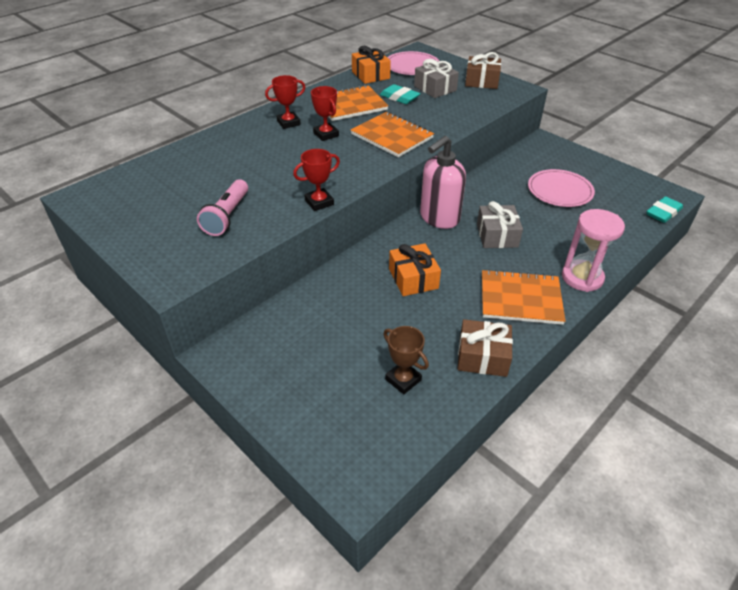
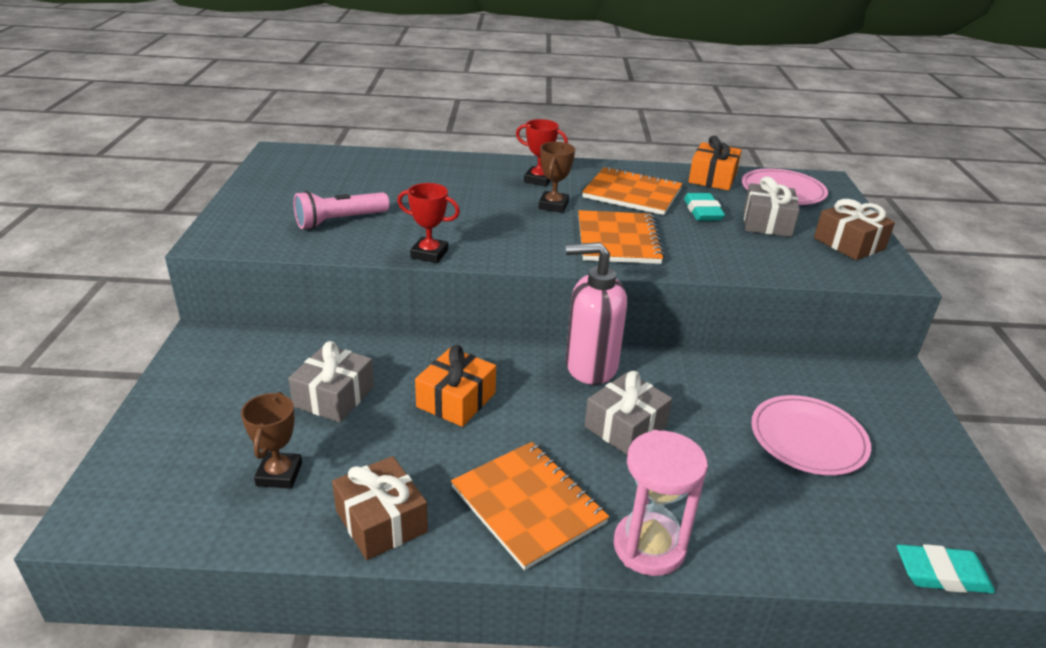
camera: 45 degrees right, 10 degrees down
red trophy [311,86,339,141] -> brown trophy [538,142,575,213]
none -> grey gift [288,341,374,422]

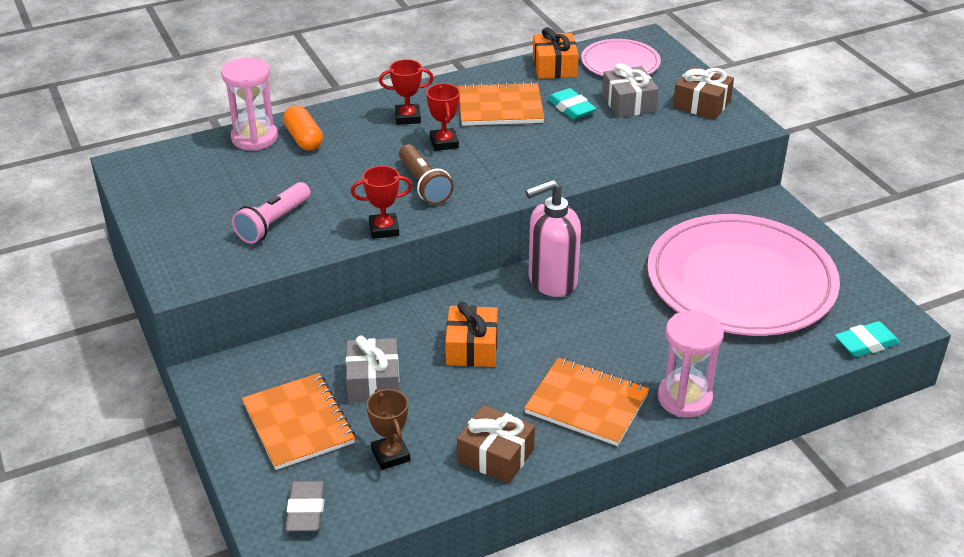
camera: 25 degrees left, 5 degrees up
brown trophy [538,142,575,213] -> red trophy [426,83,460,151]
orange notebook [578,210,665,264] -> orange notebook moved to [242,373,355,470]
grey gift [584,371,672,455] -> none
pink plate [751,395,871,475] -> pink plate [647,214,840,336], size x2.05
none -> pink hourglass [221,57,278,151]
none -> orange capsule [283,105,323,151]
none -> grey eraser [285,481,325,531]
none -> brown flashlight [399,144,454,205]

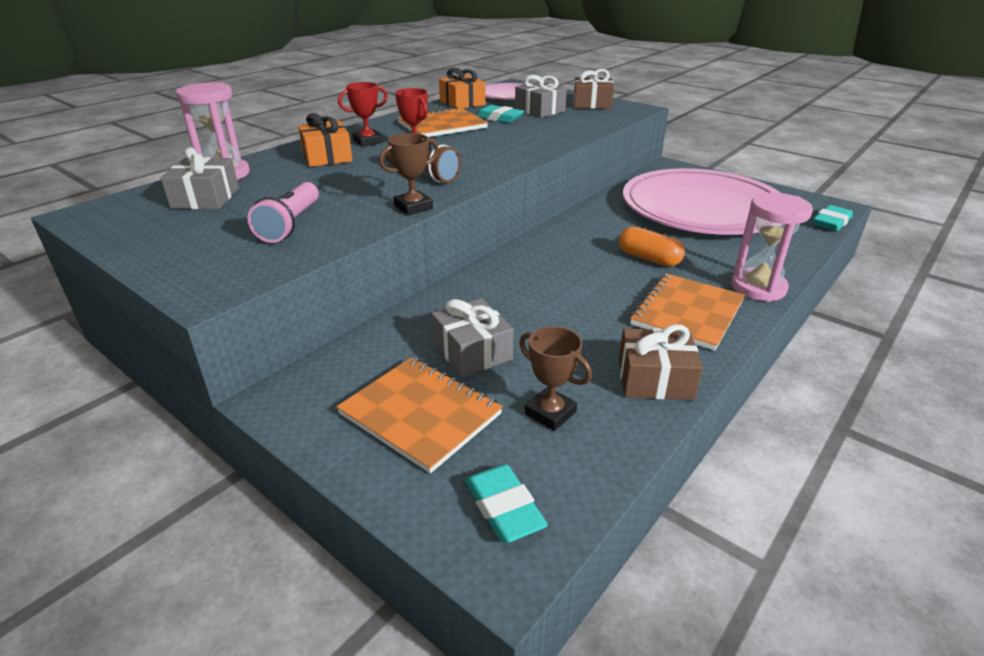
camera: 25 degrees left, 5 degrees down
orange capsule [283,105,323,151] -> orange capsule moved to [619,226,685,267]
grey eraser [285,481,325,531] -> turquoise eraser [465,464,548,543]
red trophy [351,166,413,239] -> brown trophy [379,133,439,215]
orange gift [445,302,498,367] -> orange gift moved to [298,113,353,167]
orange notebook [524,358,649,446] -> orange notebook turned 60 degrees counterclockwise [630,273,745,351]
pink soap dispenser [525,180,581,297] -> none
none -> grey gift [161,147,239,209]

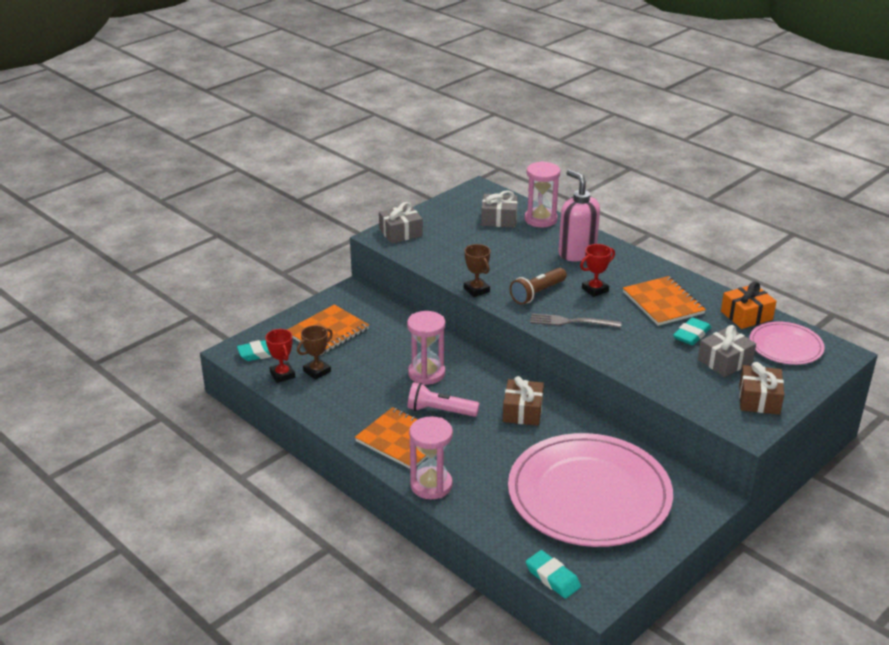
camera: 95 degrees right, 0 degrees up
pink flashlight [247,182,319,243] -> pink flashlight moved to [408,382,480,417]
orange gift [298,113,353,167] -> pink soap dispenser [559,170,600,261]
red trophy [338,82,388,146] -> red trophy moved to [265,329,295,383]
grey gift [432,298,514,377] -> grey gift moved to [379,202,423,243]
orange capsule [619,226,685,267] -> none
brown gift [619,324,703,400] -> brown gift moved to [503,376,544,426]
none -> pink hourglass [407,311,445,385]
none -> grey fork [530,313,621,328]

